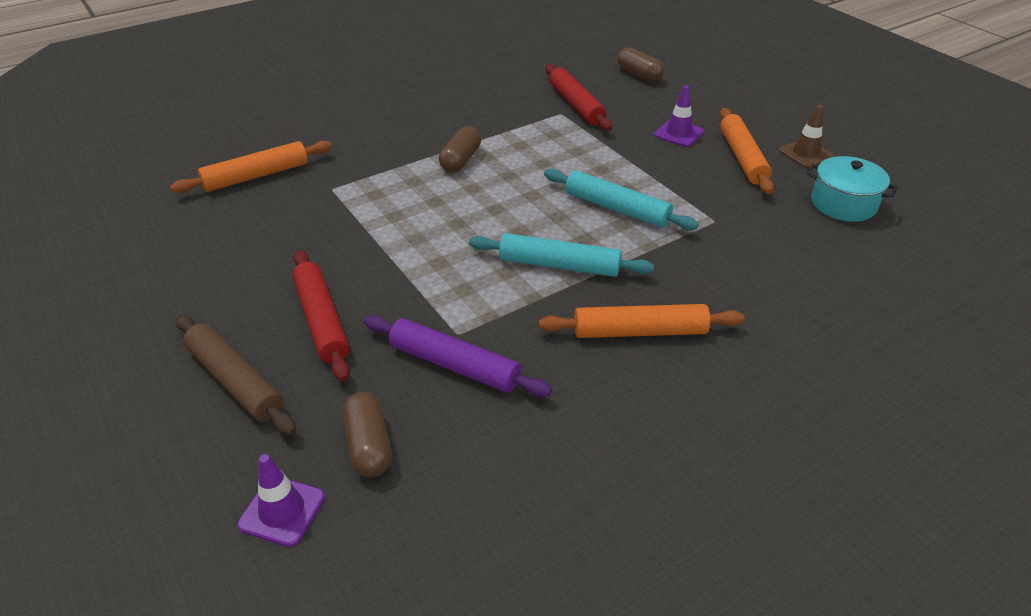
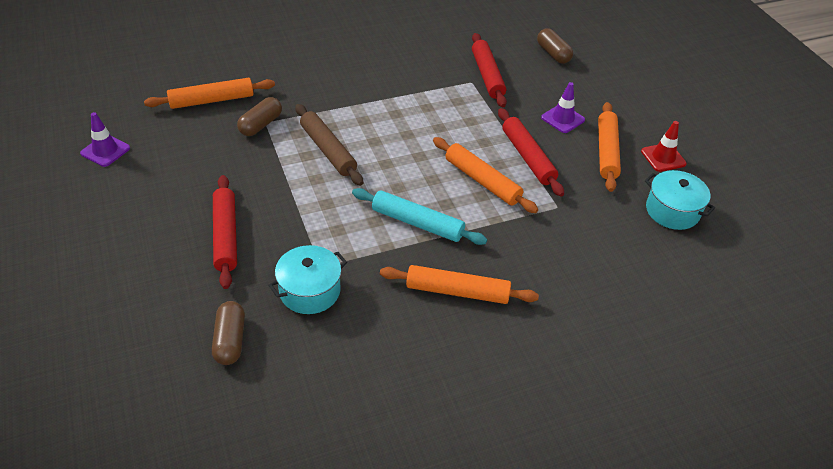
camera: 10 degrees right, 5 degrees up
brown rolling pin [176,315,297,435] -> brown rolling pin moved to [295,104,363,186]
purple traffic cone [237,454,325,547] -> purple traffic cone moved to [80,112,130,167]
purple rolling pin [364,316,552,397] -> turquoise pot [268,245,347,314]
brown capsule [439,126,481,172] -> brown capsule moved to [237,97,282,136]
turquoise rolling pin [544,169,699,230] -> orange rolling pin [433,137,538,213]
brown traffic cone [779,105,834,168] -> red traffic cone [641,121,687,172]
none -> red rolling pin [498,108,564,197]

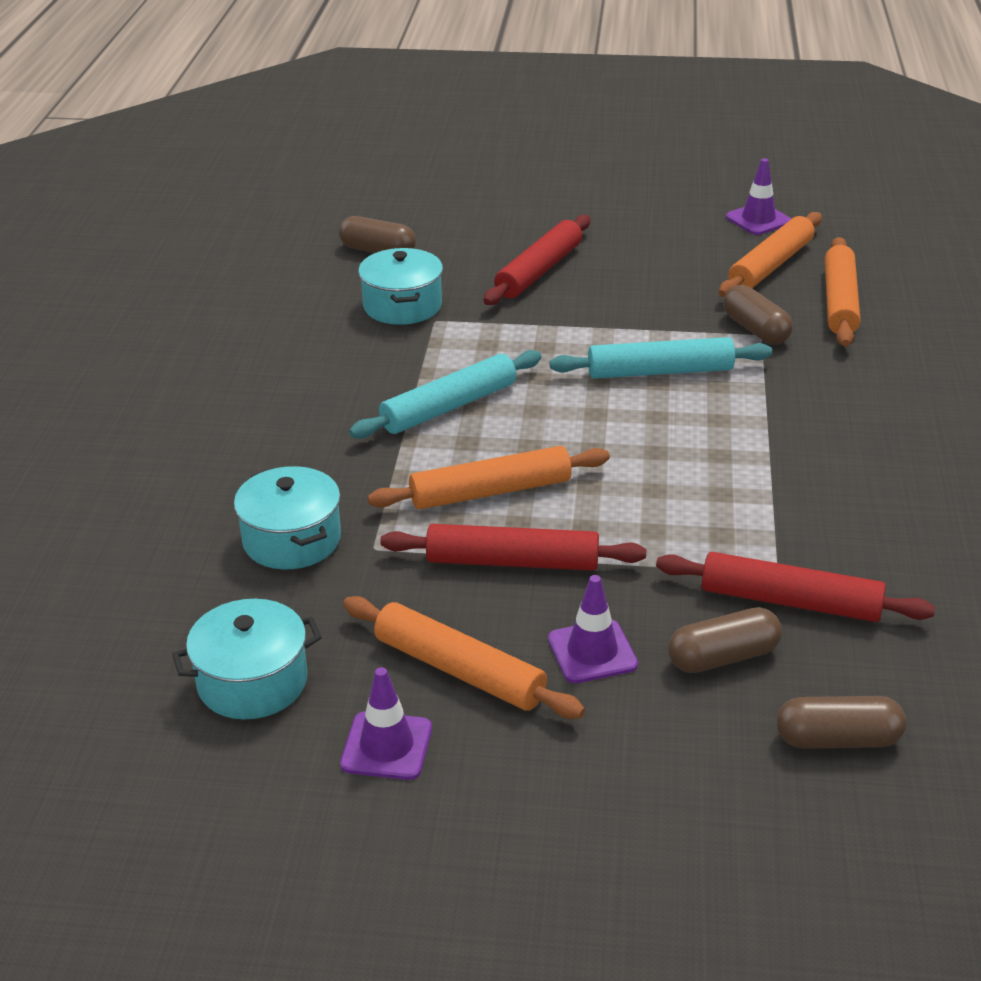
camera: 120 degrees right, 10 degrees down
red rolling pin [213,175,237,289] -> red rolling pin turned 75 degrees counterclockwise [483,215,590,305]
brown rolling pin [295,104,363,186] -> turquoise rolling pin [550,337,772,379]
orange rolling pin [380,265,539,304] -> orange rolling pin moved to [719,212,822,297]
red traffic cone [641,121,687,172] -> purple traffic cone [340,667,432,780]
none -> turquoise pot [234,466,341,569]
none -> brown capsule [668,607,782,673]

